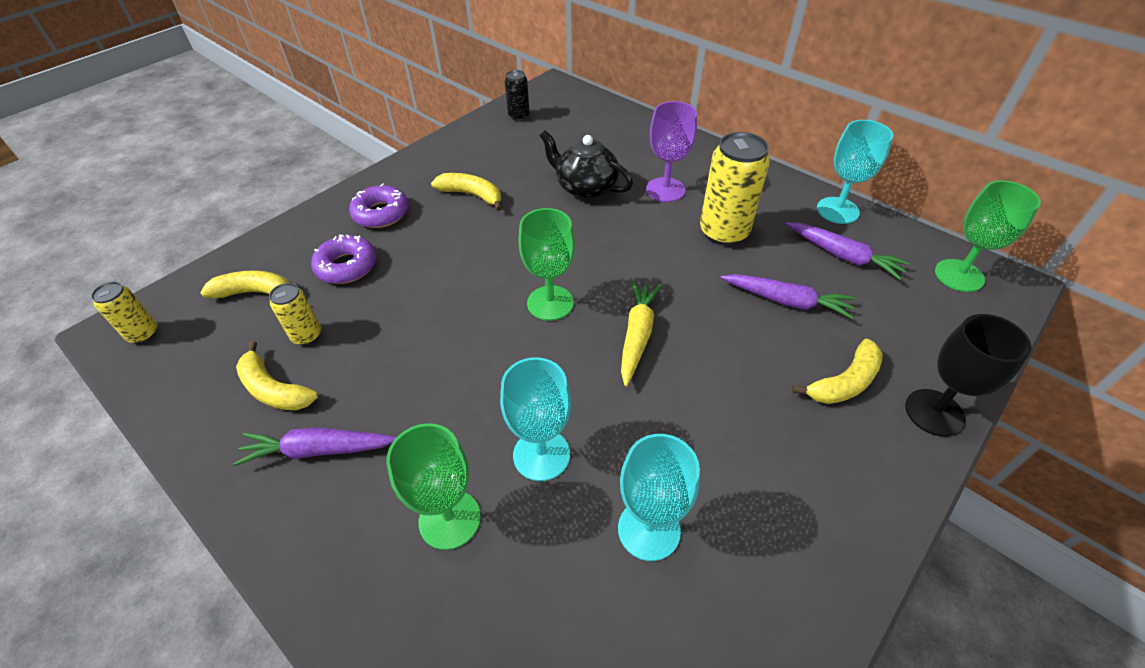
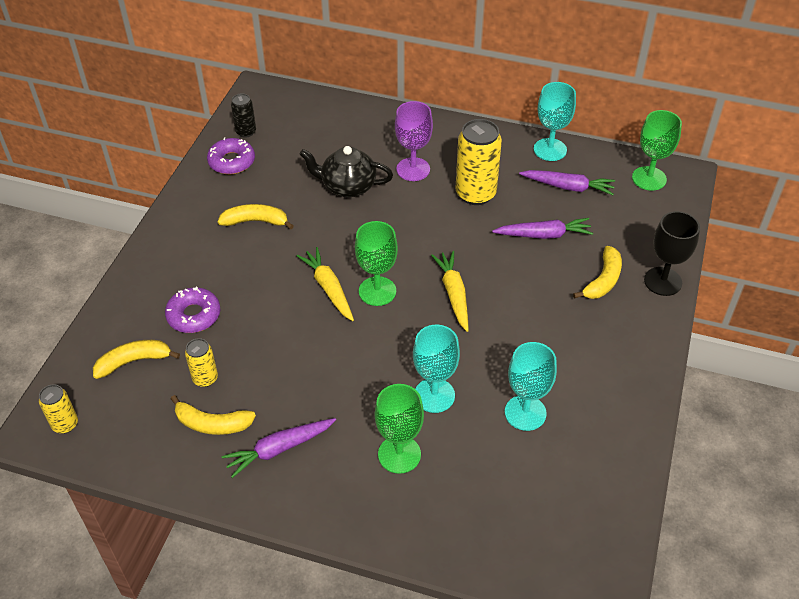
camera: 25 degrees left, 0 degrees up
purple donut [349,183,409,228] -> purple donut moved to [207,138,255,174]
none -> yellow carrot [296,247,354,321]

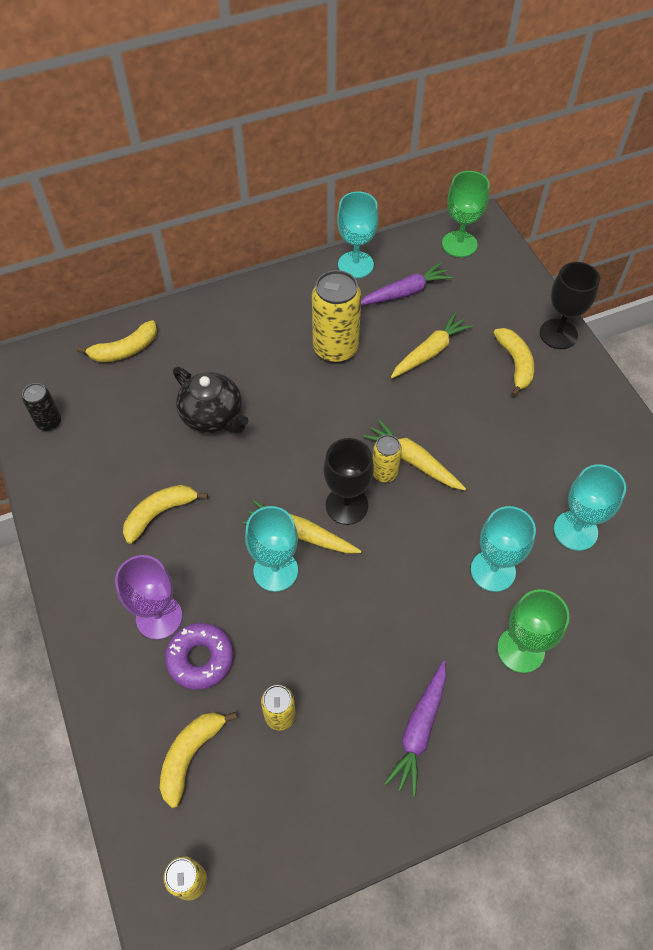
camera: 40 degrees left, 10 degrees up
yellow banana [171,395,256,435] -> yellow banana moved to [77,320,157,362]
purple donut [207,138,255,174] -> none
black teapot [299,146,393,197] -> black teapot turned 105 degrees counterclockwise [173,367,249,434]
green goblet [355,221,398,306] -> black goblet [323,438,374,525]
purple goblet [395,101,433,181] -> purple goblet moved to [115,555,182,640]
purple carrot [492,218,593,239] -> yellow carrot [391,312,473,378]
none -> turquoise goblet [245,506,298,592]
none -> yellow can [373,435,402,482]

